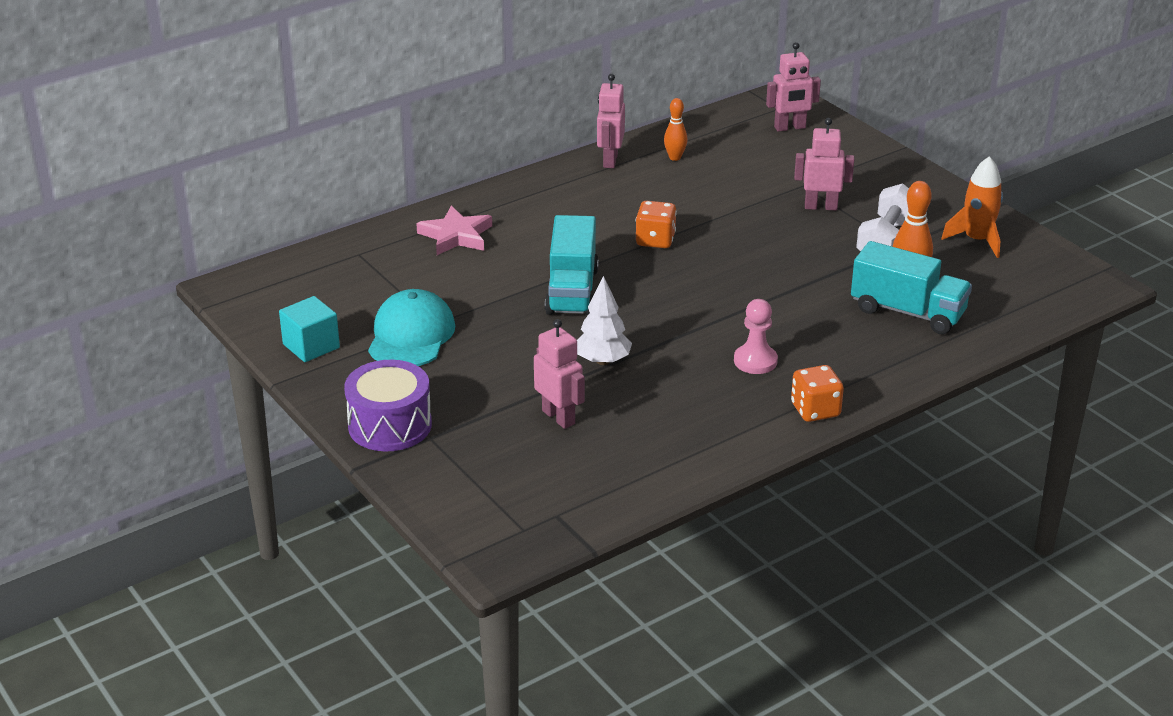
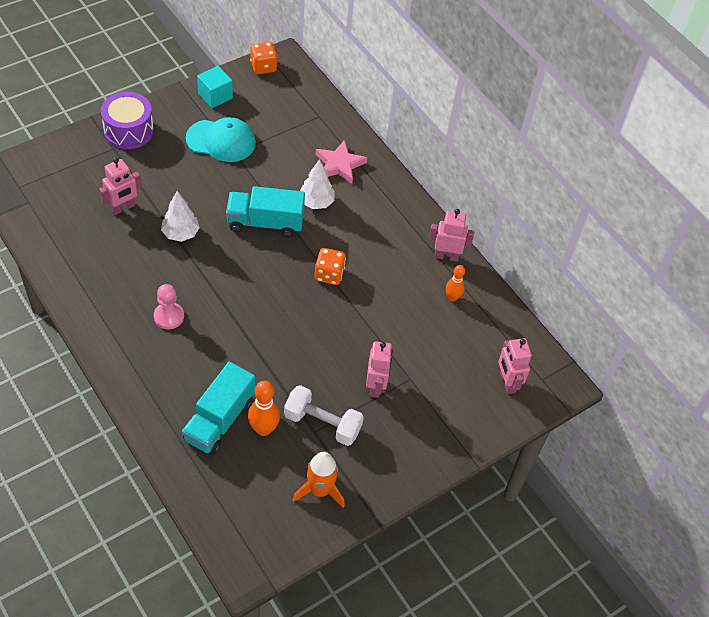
camera: 85 degrees right, 20 degrees up
orange dice [791,365,844,422] -> orange dice moved to [250,42,277,74]
none -> white tree [300,159,335,209]

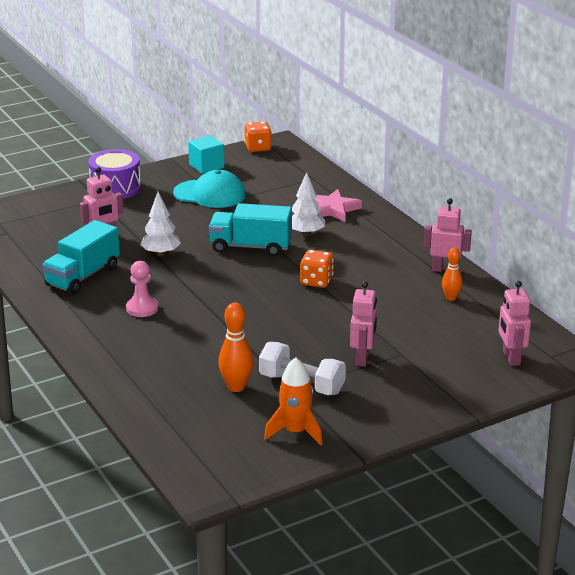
camera: 10 degrees right, 25 degrees down
turquoise truck [182,362,255,455] -> turquoise truck moved to [42,220,120,295]

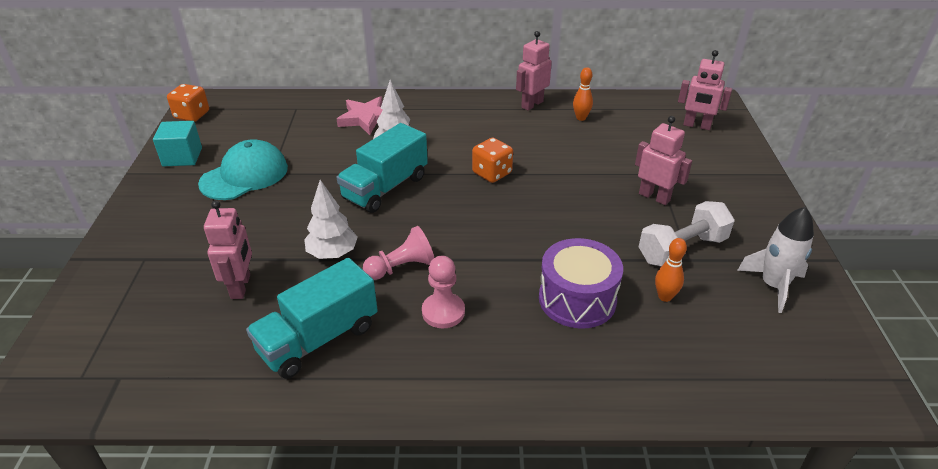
camera: 60 degrees left, 10 degrees up
turquoise truck [42,220,120,295] -> turquoise truck turned 75 degrees clockwise [246,258,378,379]
purple drum [88,149,141,199] -> purple drum moved to [539,238,623,328]
orange bowling pin [218,303,254,392] -> orange bowling pin [655,238,687,302], size x0.65
orange rocket [264,357,322,445] -> white rocket [737,207,814,313]
none -> pink pawn [363,226,434,280]

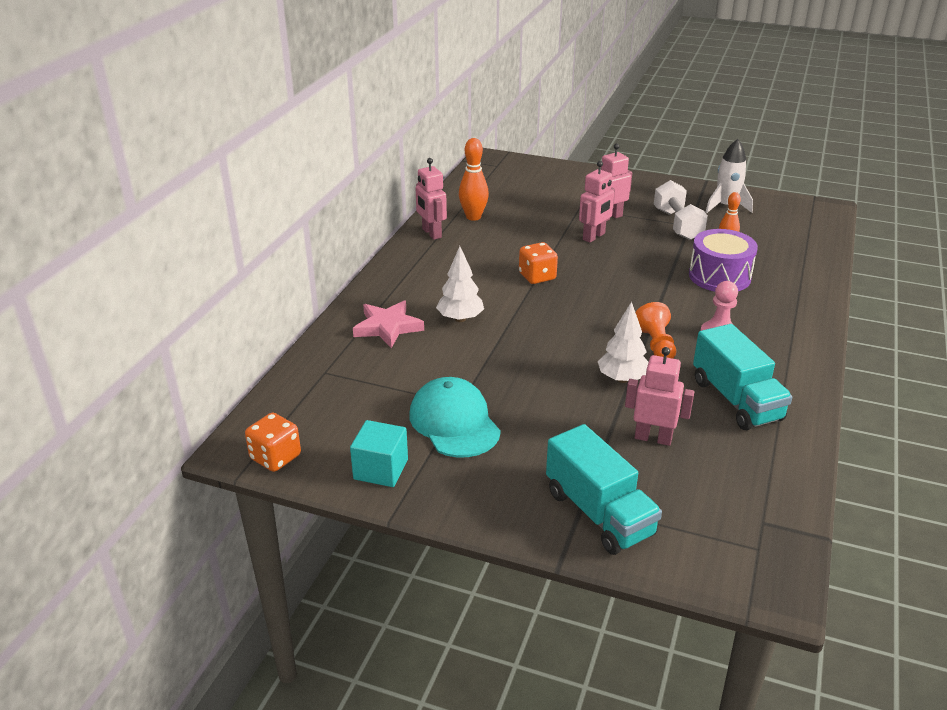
camera: 70 degrees left, 5 degrees down
turquoise truck [337,123,428,213] -> turquoise truck moved to [546,424,662,555]
pink pawn [363,226,434,280] -> orange pawn [635,302,676,359]
orange bowling pin [573,67,593,121] -> orange bowling pin [459,138,489,221], size x1.54
pink robot [678,50,732,130] -> pink robot moved to [579,161,615,243]

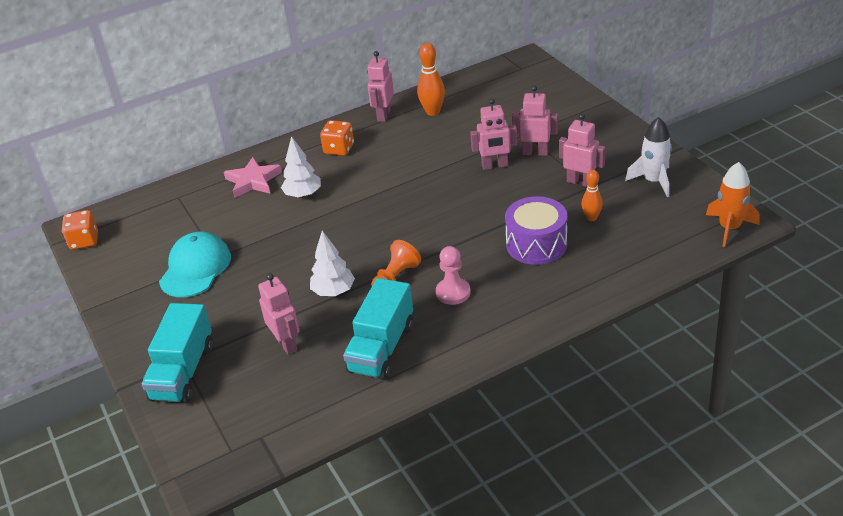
camera: 45 degrees right, 5 degrees up
turquoise cube [350,420,408,487] -> none
orange dice [519,242,558,284] -> orange dice moved to [320,120,354,156]
white dumbbell [654,180,708,240] -> pink robot [559,113,606,187]
none -> orange rocket [706,162,760,247]

